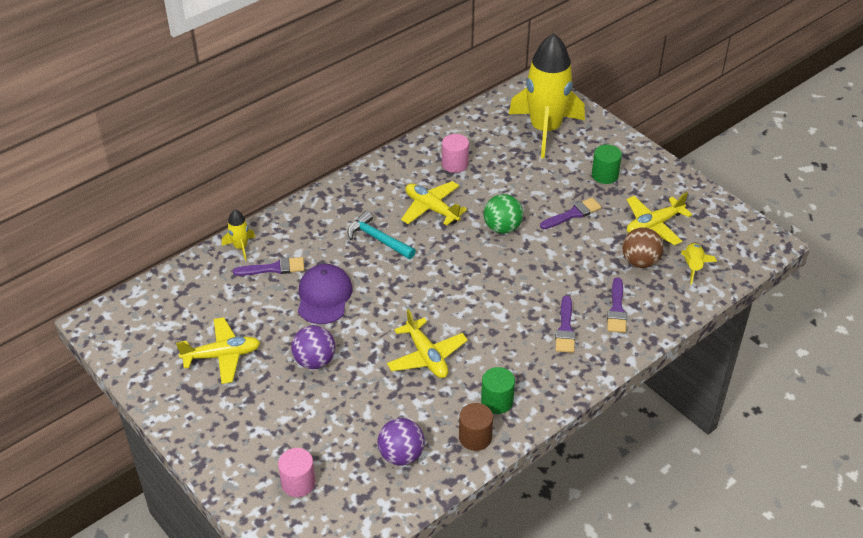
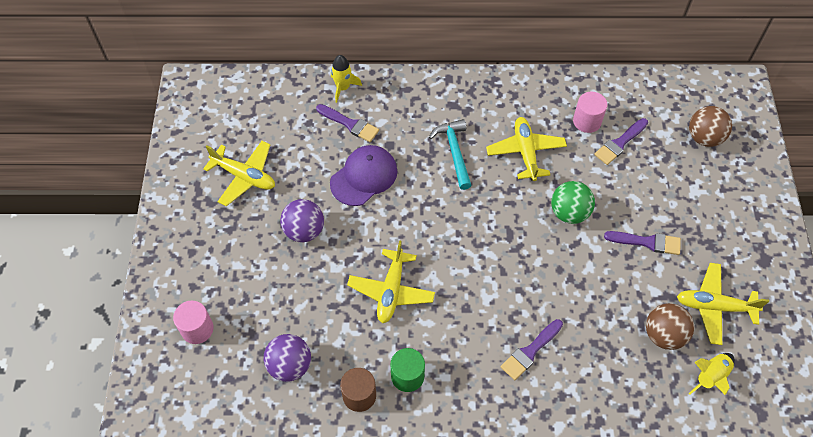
camera: 40 degrees right, 15 degrees up
yellow rocket [509,33,585,158] -> brown ball [689,106,732,147]
green cylinder [592,145,622,184] -> none
purple brush [607,277,627,333] -> purple brush moved to [594,118,648,165]

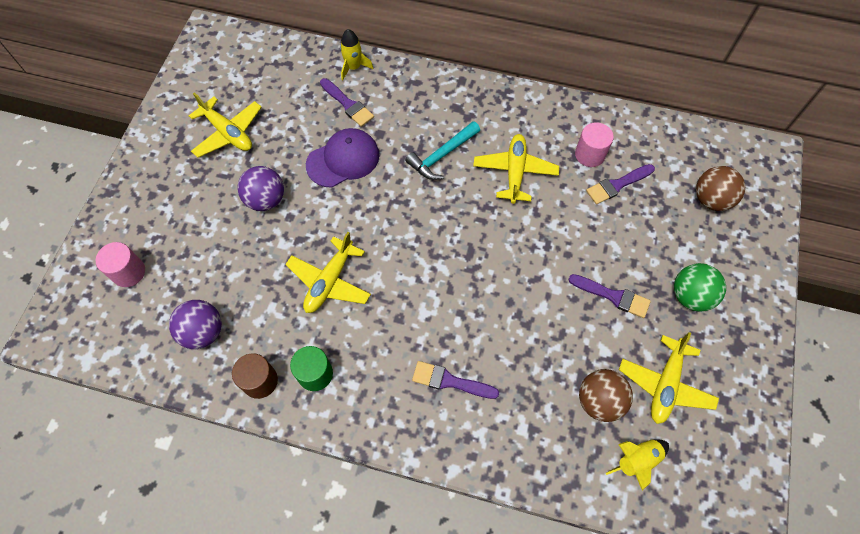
camera: 15 degrees right, 5 degrees up
turquoise hammer [429,119,472,190] -> turquoise hammer turned 135 degrees counterclockwise [405,121,480,180]
purple brush [501,319,563,380] -> purple brush turned 45 degrees clockwise [412,361,499,399]
green ball [551,181,595,224] -> green ball moved to [674,263,726,312]
yellow plane [677,263,769,345] -> yellow plane turned 90 degrees counterclockwise [619,332,719,424]

